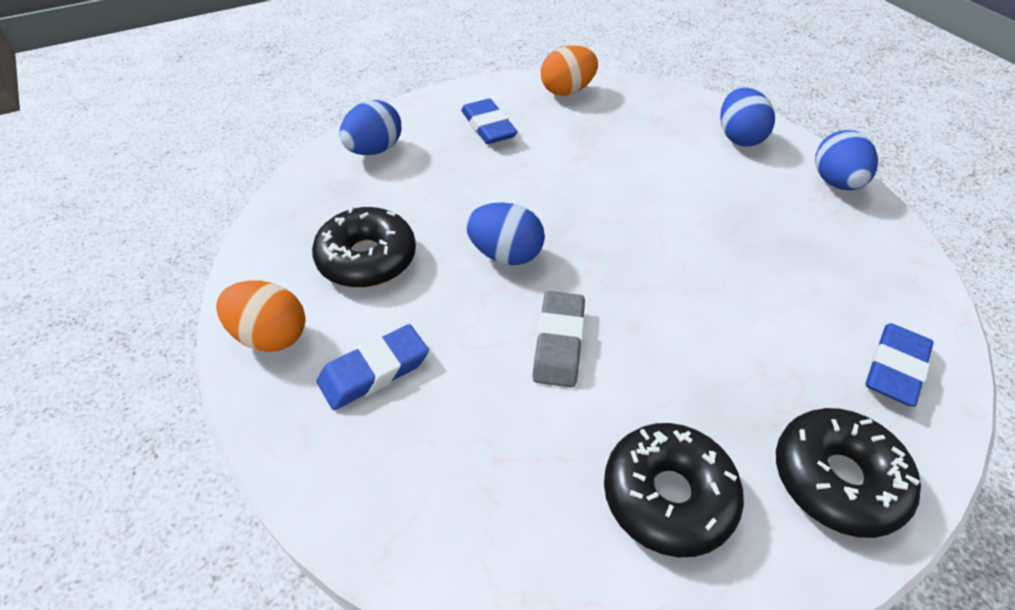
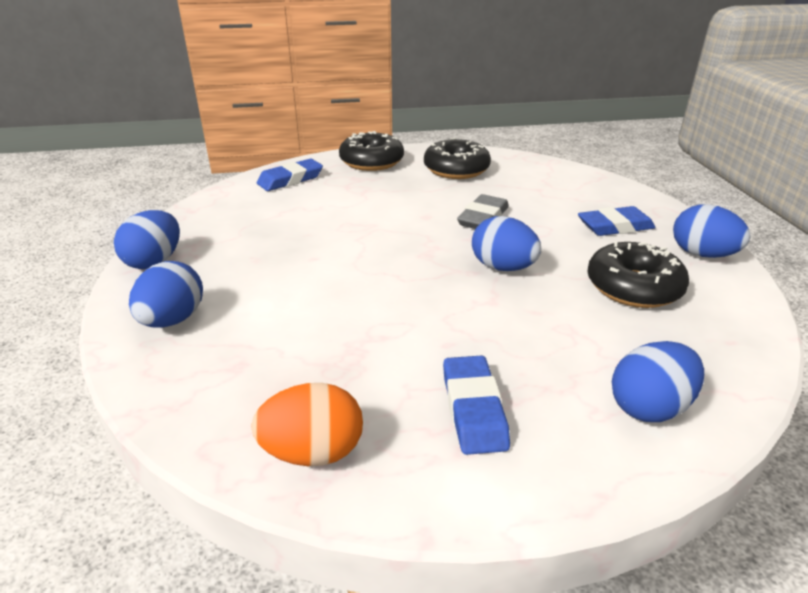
camera: 160 degrees left, 15 degrees down
orange egg [216,280,306,352] -> blue egg [673,204,750,258]

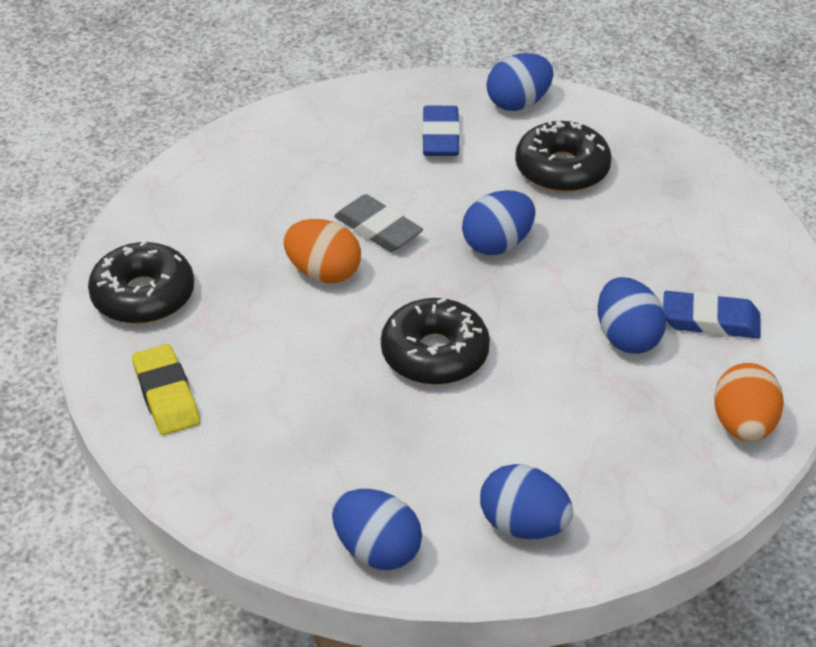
camera: 75 degrees left, 10 degrees up
blue eraser [257,159,323,191] -> yellow eraser [132,344,200,435]
black donut [424,138,491,179] -> black donut moved to [381,298,490,385]
blue egg [612,341,704,422] -> blue egg moved to [598,277,666,354]
none -> orange egg [283,219,361,283]

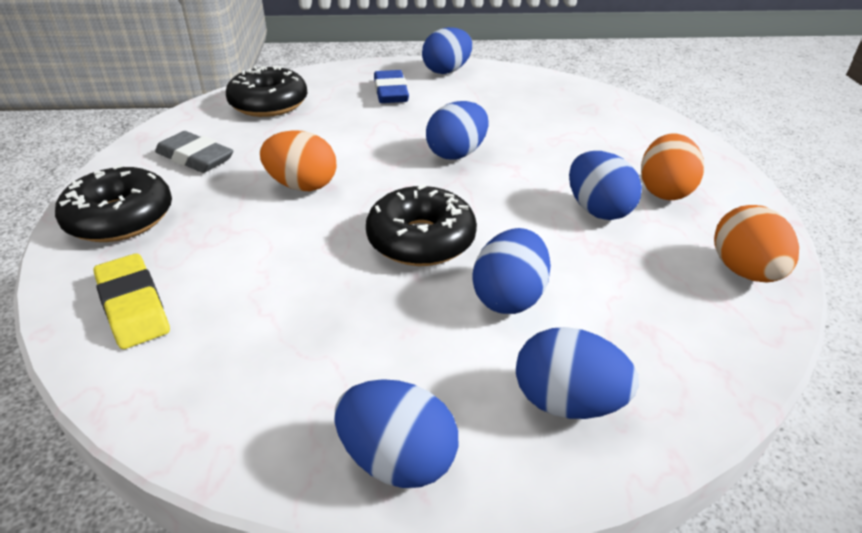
camera: 10 degrees left, 5 degrees down
grey eraser [334,194,423,252] -> grey eraser moved to [155,131,234,173]
black donut [515,119,612,193] -> black donut moved to [226,66,308,117]
blue eraser [663,291,761,339] -> orange egg [641,134,704,200]
none -> blue egg [472,228,551,314]

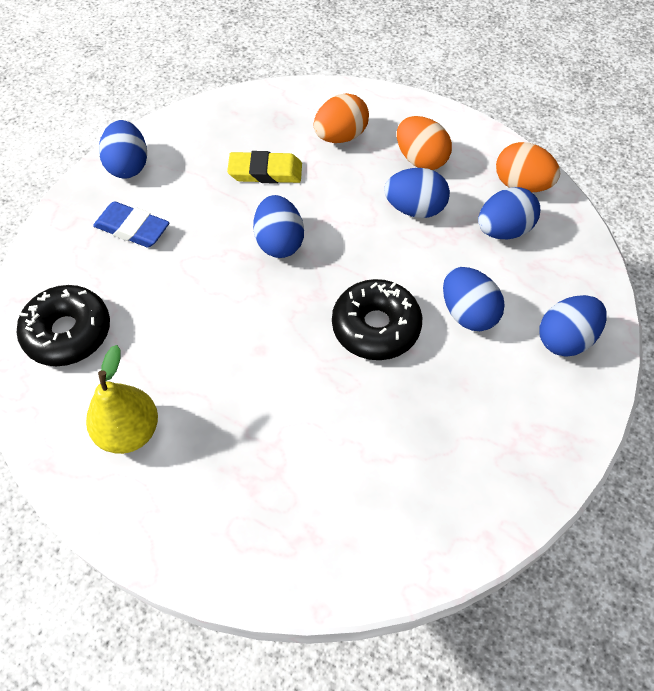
camera: 55 degrees left, 20 degrees up
black donut [55,164,172,242] -> none
yellow eraser [93,253,170,349] -> yellow eraser moved to [227,151,302,184]
grey eraser [155,131,234,173] -> yellow pear [86,345,158,454]
orange egg [260,130,336,191] -> orange egg moved to [314,93,369,143]
blue egg [335,379,458,488] -> blue egg moved to [478,187,540,239]

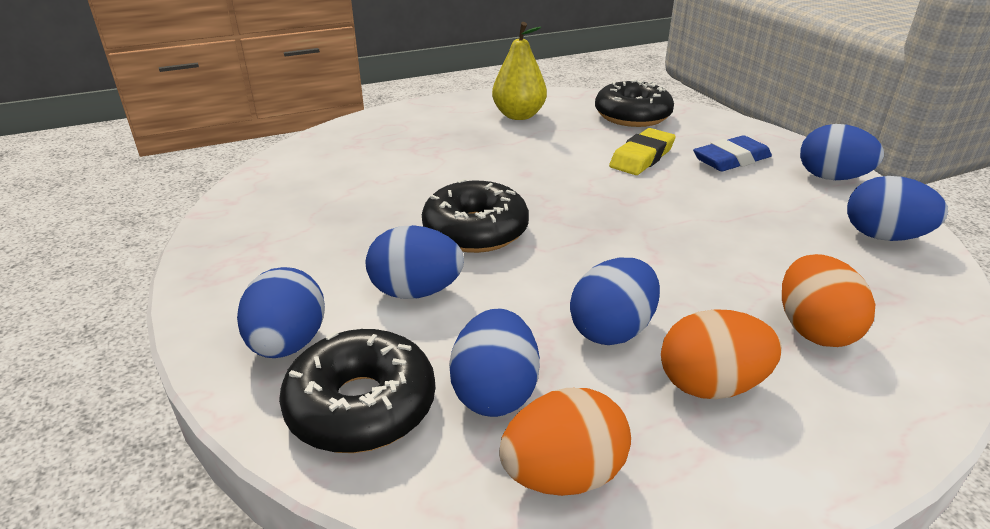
camera: 125 degrees right, 25 degrees down
yellow eraser [227,151,302,184] -> yellow eraser moved to [609,128,676,175]
blue egg [253,195,304,258] -> blue egg moved to [847,176,948,241]
none -> black donut [279,329,435,453]

